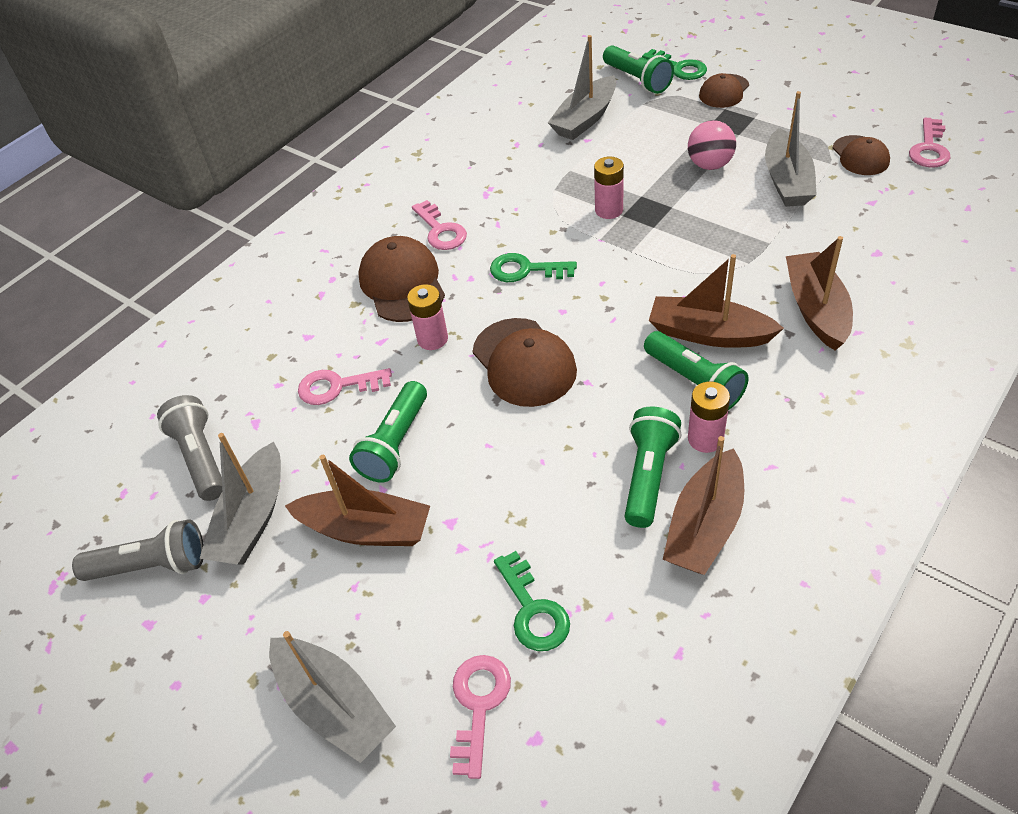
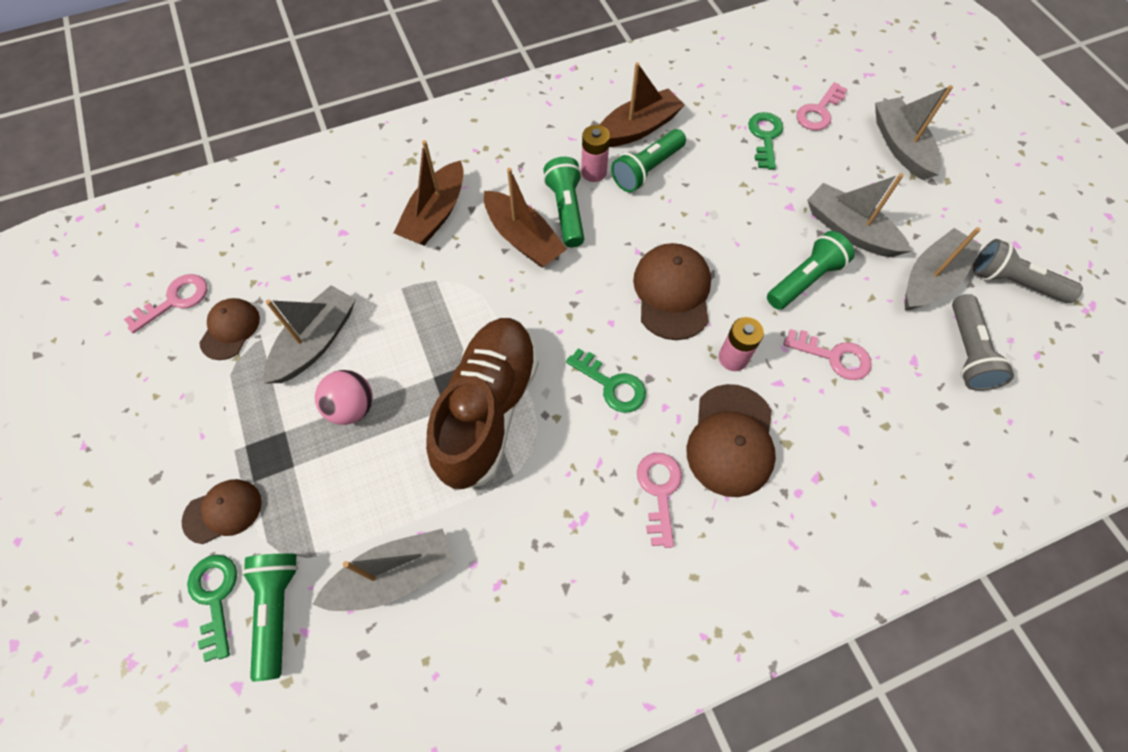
camera: 155 degrees left, 15 degrees up
brown boat [285,455,430,546] -> grey boat [807,173,911,257]
pink battery [594,157,624,219] -> brown shoe [426,318,539,491]

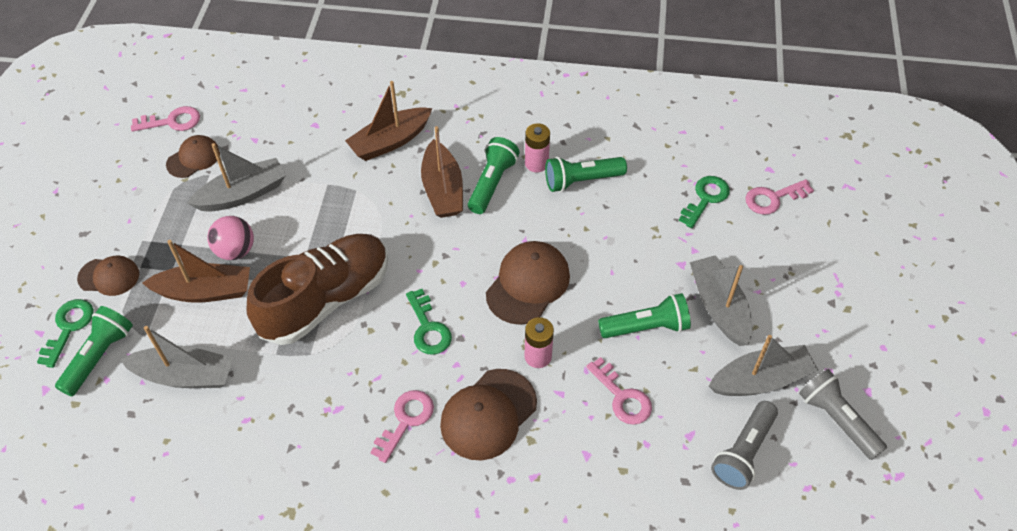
camera: 30 degrees right, 10 degrees down
brown boat [600,62,685,147] -> brown boat moved to [142,240,250,303]
grey boat [875,85,953,180] -> none

